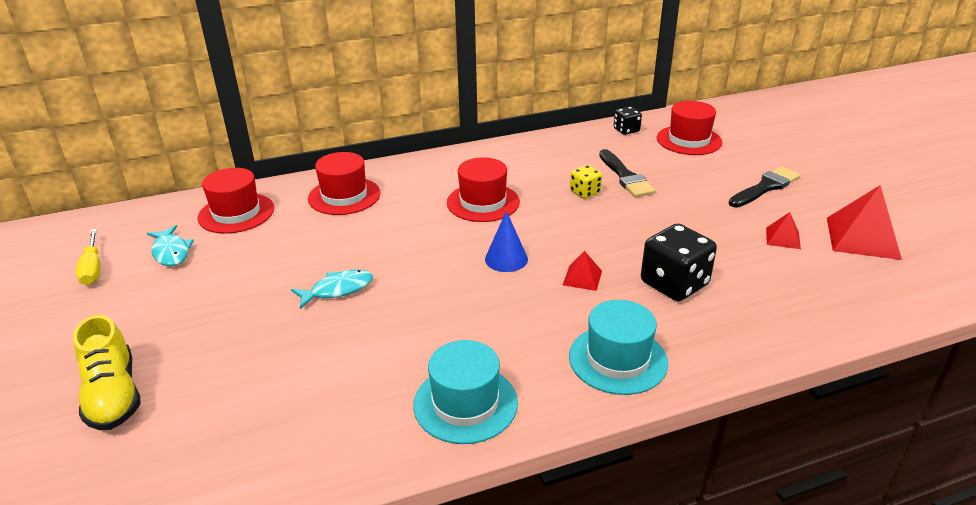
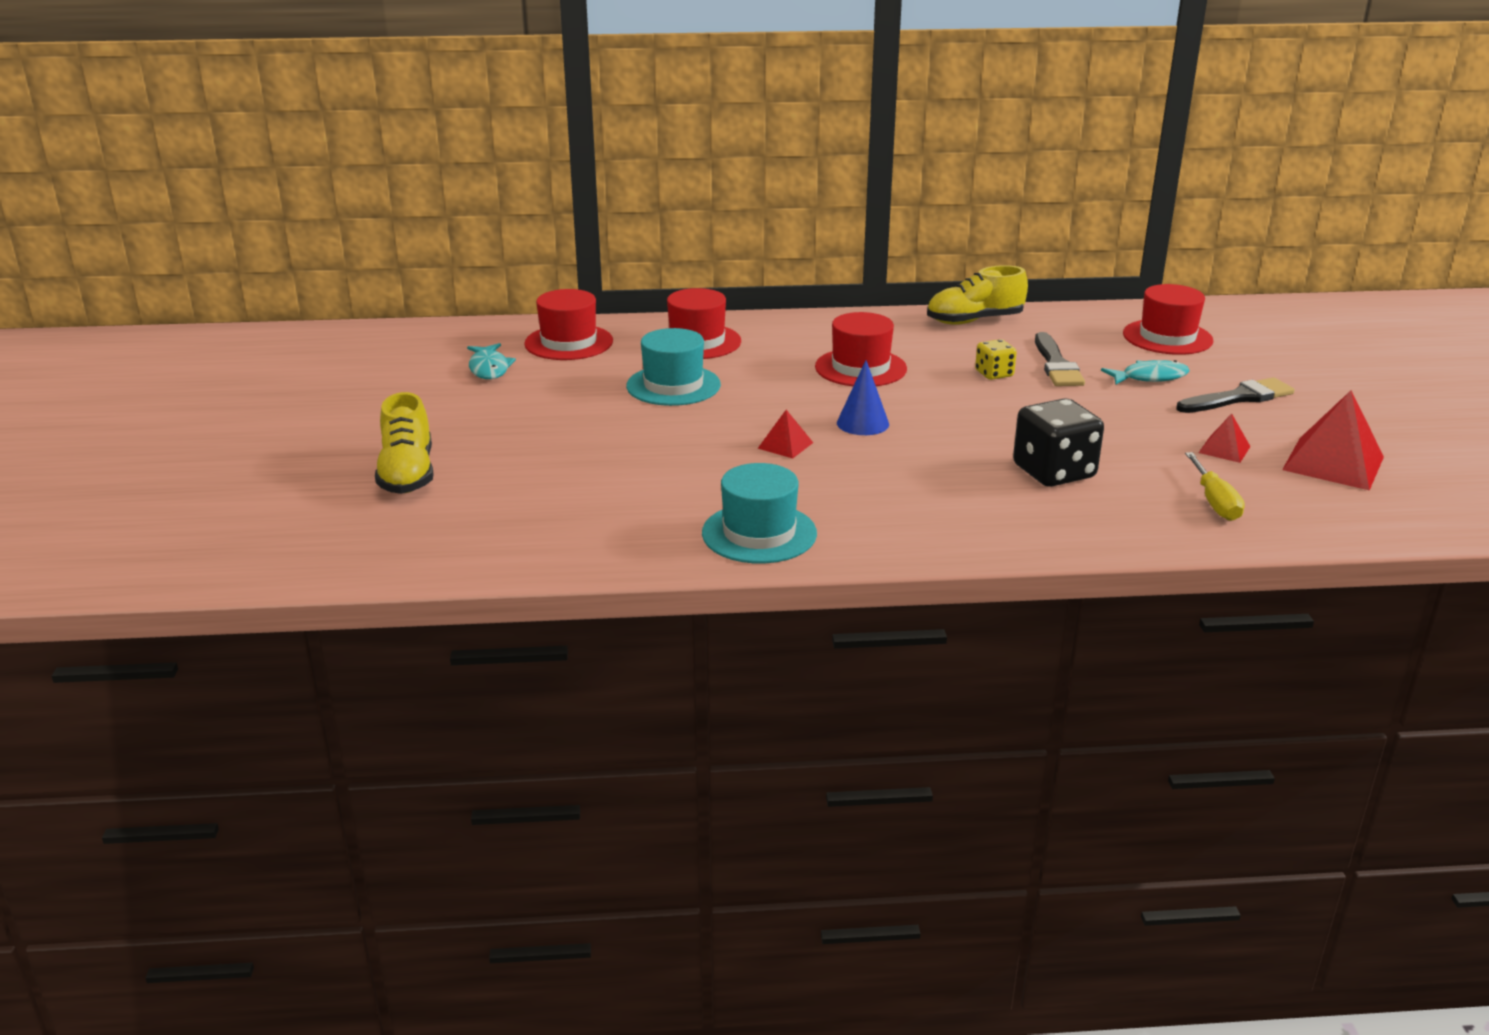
camera: 15 degrees right, 5 degrees down
yellow screwdriver [76,229,100,285] -> yellow screwdriver moved to [1185,452,1245,521]
turquoise fish [291,269,373,309] -> turquoise fish moved to [1101,360,1190,384]
red pyramid [563,251,602,291] -> red pyramid moved to [758,410,813,459]
turquoise hat [569,300,668,395] -> turquoise hat moved to [626,328,721,406]
black dice [614,107,642,135] -> none
none -> yellow shoe [927,265,1028,325]

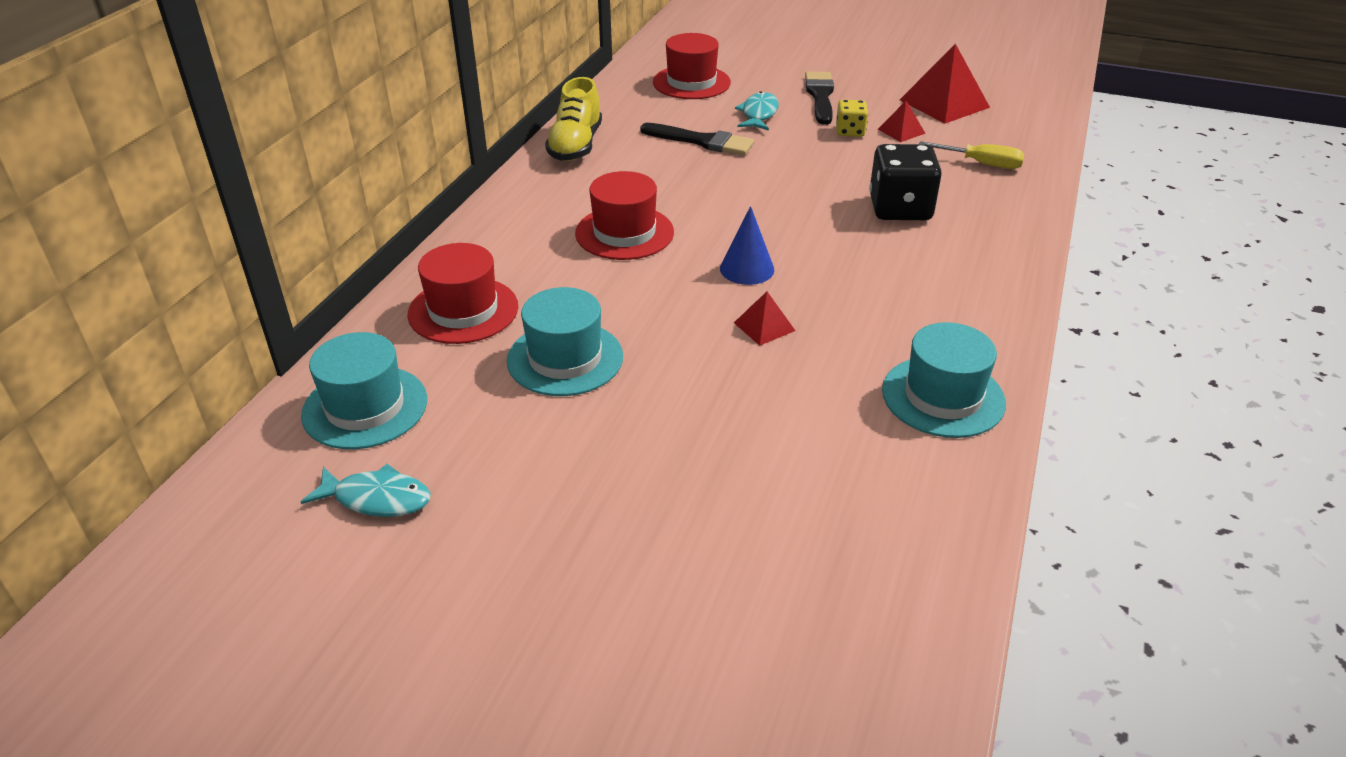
camera: 65 degrees left, 10 degrees up
yellow shoe [375,392,434,494] -> none
red hat [524,289,613,360] -> turquoise hat [301,332,427,449]
yellow dice [975,339,1017,380] -> yellow dice moved to [836,100,868,137]

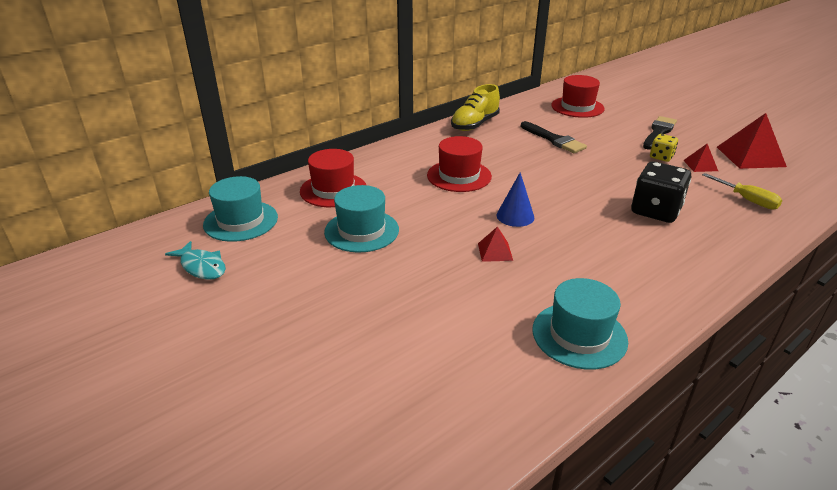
camera: 30 degrees right, 5 degrees down
turquoise fish [735,92,779,130] -> none

